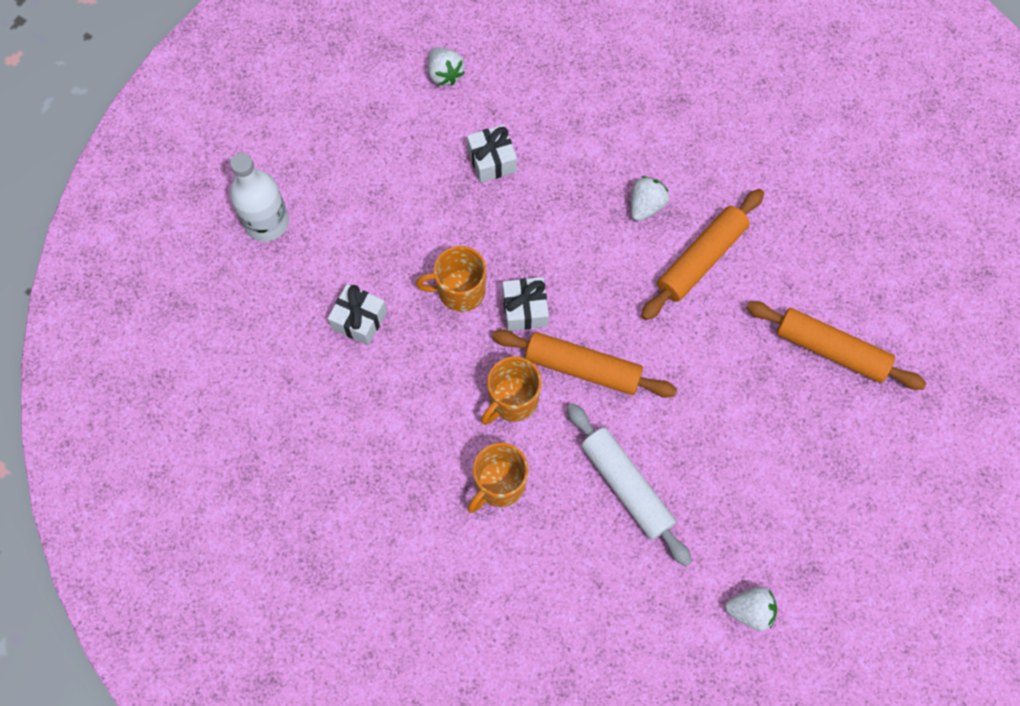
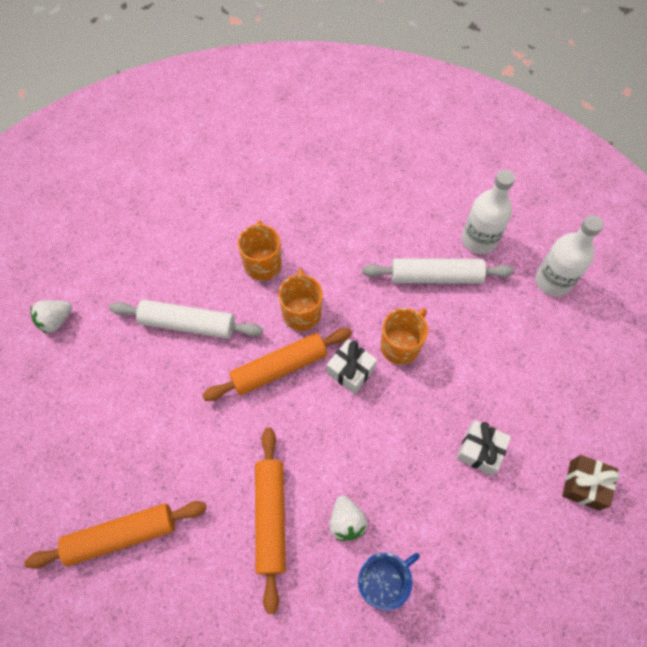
camera: 135 degrees right, 5 degrees down
white gift [328,284,387,345] -> white rolling pin [362,258,515,284]
white strawberry [428,47,465,86] -> brown gift [562,455,620,511]
none -> blue mug [358,553,420,610]
none -> white bottle [462,170,515,254]

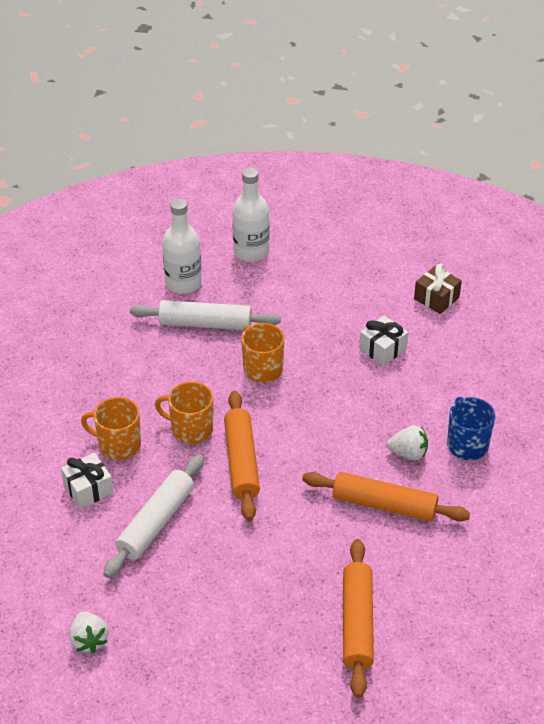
camera: 70 degrees left, 20 degrees down
white gift [326,339,377,394] -> white gift moved to [61,453,113,509]
white rolling pin [362,258,515,284] -> white rolling pin turned 75 degrees clockwise [130,300,281,330]

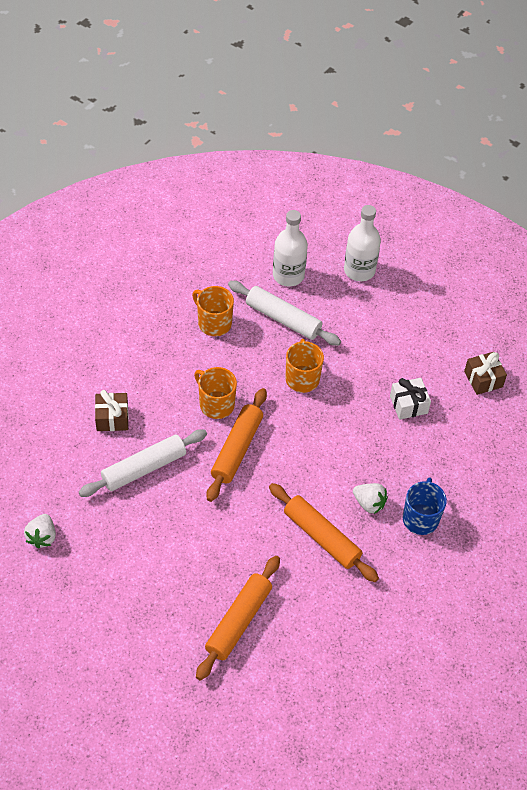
camera: 25 degrees right, 10 degrees up
white gift [61,453,113,509] -> brown gift [95,390,129,431]
orange mug [81,397,141,460] -> orange mug moved to [192,286,234,336]

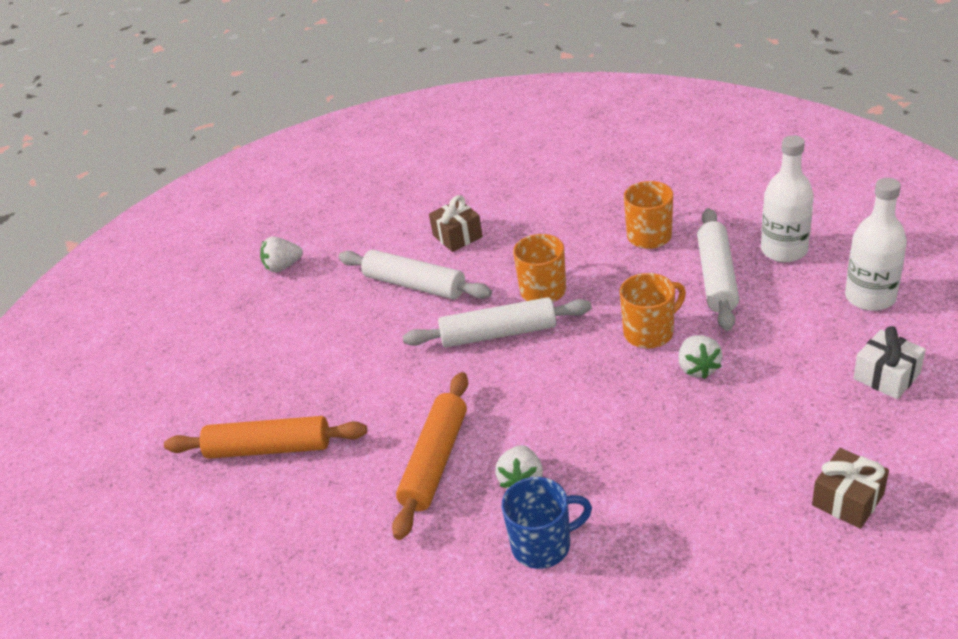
camera: 70 degrees right, 15 degrees down
orange rolling pin [207,388,267,502] -> white rolling pin [402,297,592,348]
white gift [390,378,431,420] -> white gift moved to [853,326,926,399]
none -> white strawberry [678,335,722,379]

